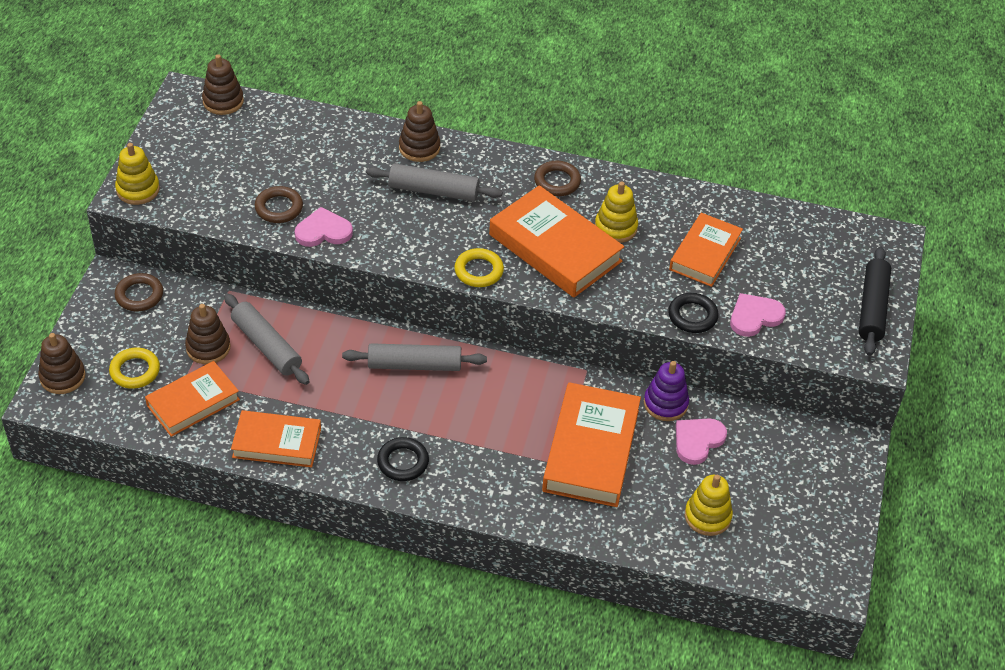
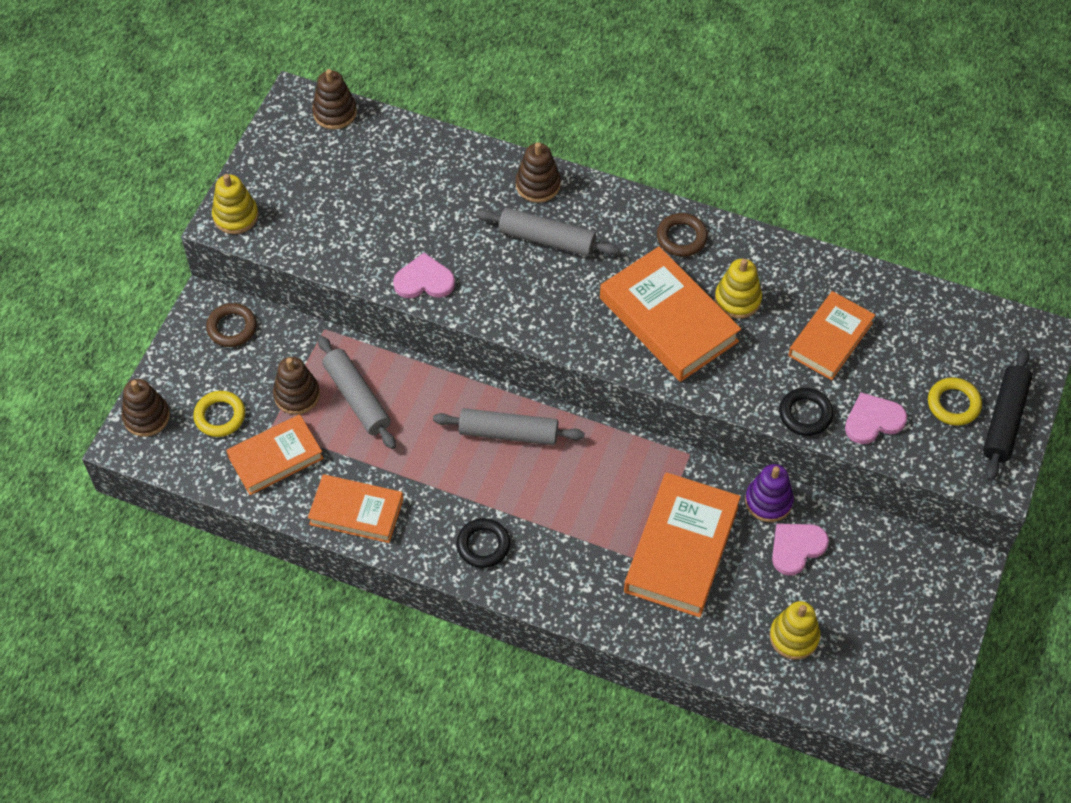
camera: 10 degrees right, 10 degrees up
brown ring [255,186,303,223] -> none
yellow ring [454,248,504,287] -> yellow ring moved to [928,378,982,426]

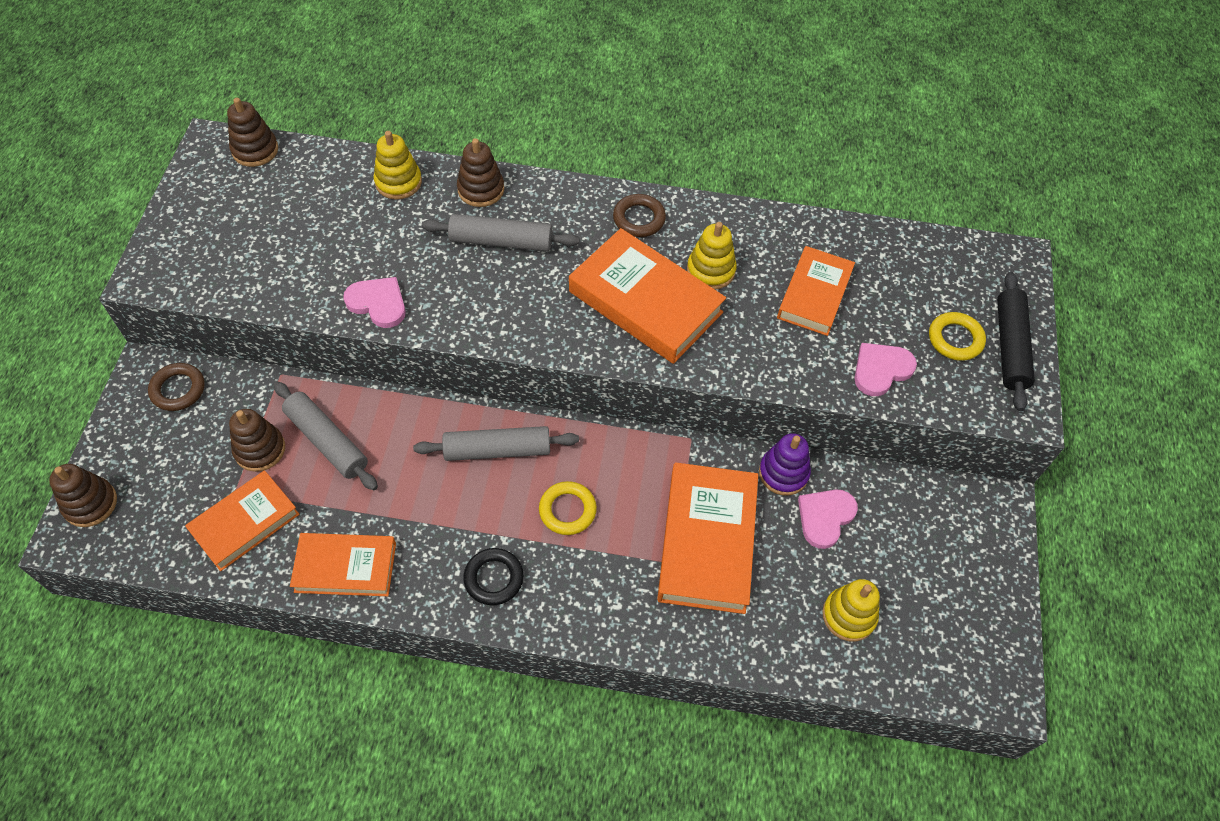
camera: 15 degrees left, 0 degrees up
yellow ring [193,391,245,437] -> yellow ring moved to [539,481,597,535]
yellow stacking toy [212,174,258,234] -> yellow stacking toy moved to [374,131,422,199]
pink heart [393,253,455,298] -> pink heart turned 45 degrees clockwise [343,277,406,328]
black ring [779,388,834,436] -> none

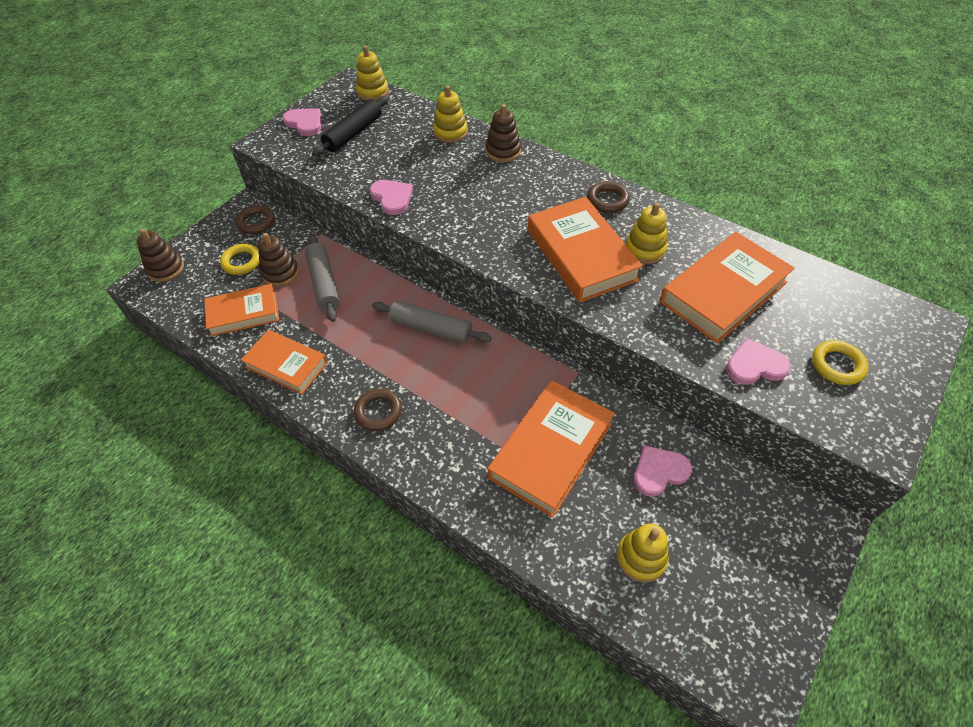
camera: 30 degrees right, 5 degrees down
brown stacking toy [227,98,278,167] -> yellow stacking toy [356,46,389,101]
grey rolling pin [422,214,580,252] -> none
black ring [463,548,524,605] -> brown ring [354,389,402,431]
yellow ring [539,481,597,535] -> yellow ring moved to [220,244,260,275]
purple stacking toy [759,433,811,495] -> none
orange book [777,246,855,336] -> orange book [660,232,795,343], size x1.54
black rolling pin [997,272,1035,411] -> black rolling pin moved to [312,96,389,157]
none -> pink heart [283,109,321,136]

